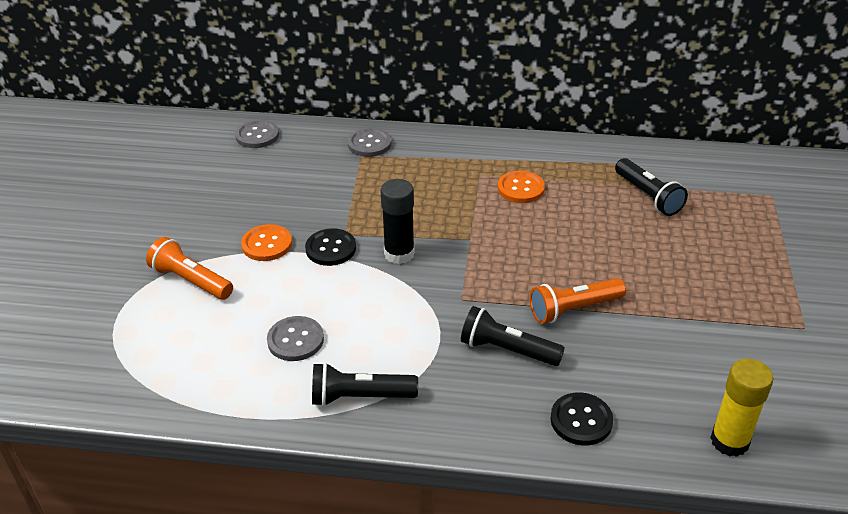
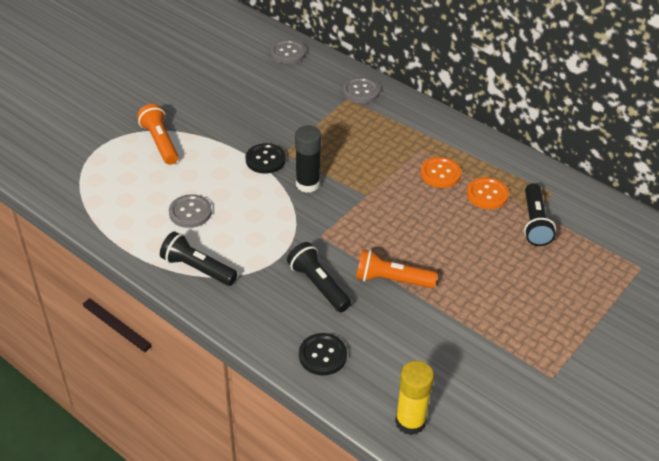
camera: 30 degrees right, 5 degrees up
orange button [241,224,292,261] -> orange button moved to [467,177,509,209]

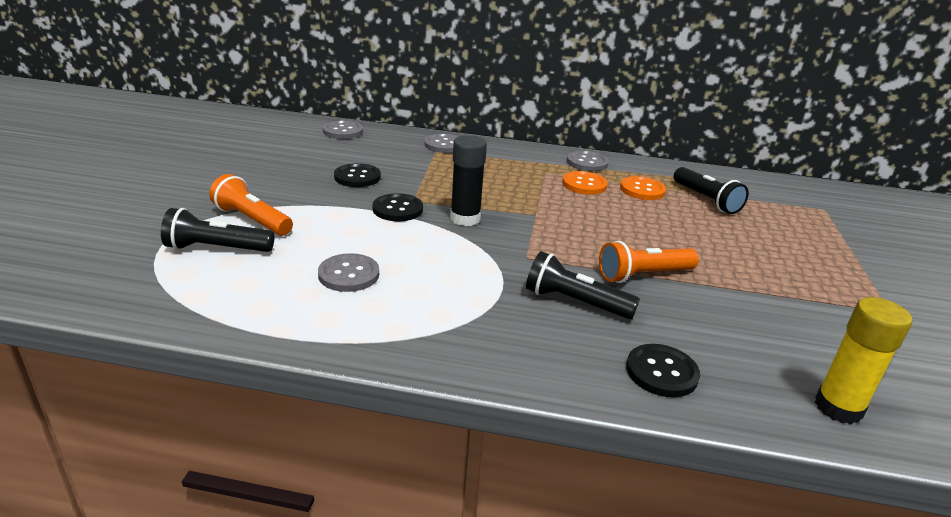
camera: 30 degrees left, 15 degrees down
black flashlight [160,231,238,286] -> black flashlight moved to [161,208,274,252]
none -> black button [334,163,381,187]
none -> grey button [567,151,609,171]

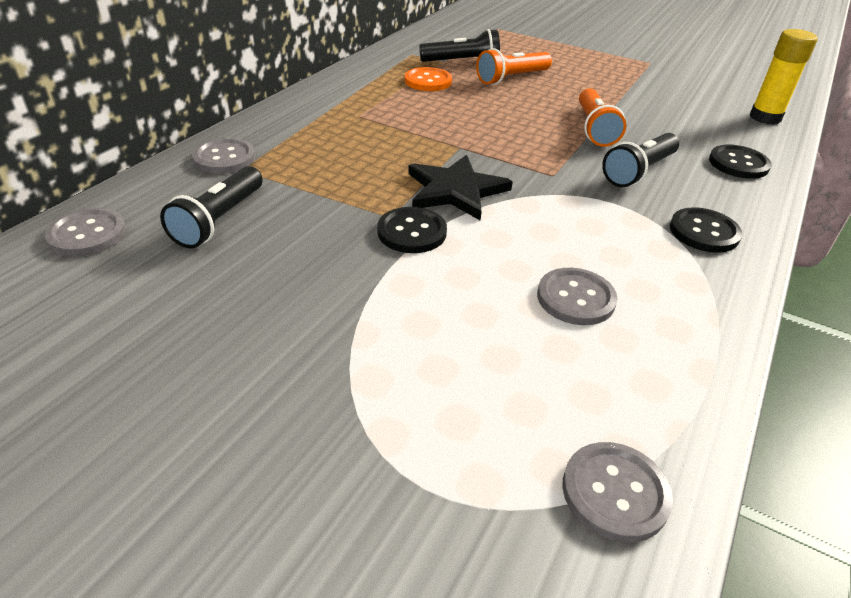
camera: 70 degrees left, 10 degrees up
black flashlight [161,208,274,252] -> black flashlight moved to [160,166,263,248]
orange flashlight [209,174,293,236] -> orange flashlight moved to [476,48,552,85]
black button [334,163,381,187] -> black button moved to [670,207,742,253]
black glue stick [450,135,487,226] -> black star [408,154,513,221]
orange button [562,171,608,195] -> none
grey button [567,151,609,171] -> grey button moved to [562,442,673,543]

